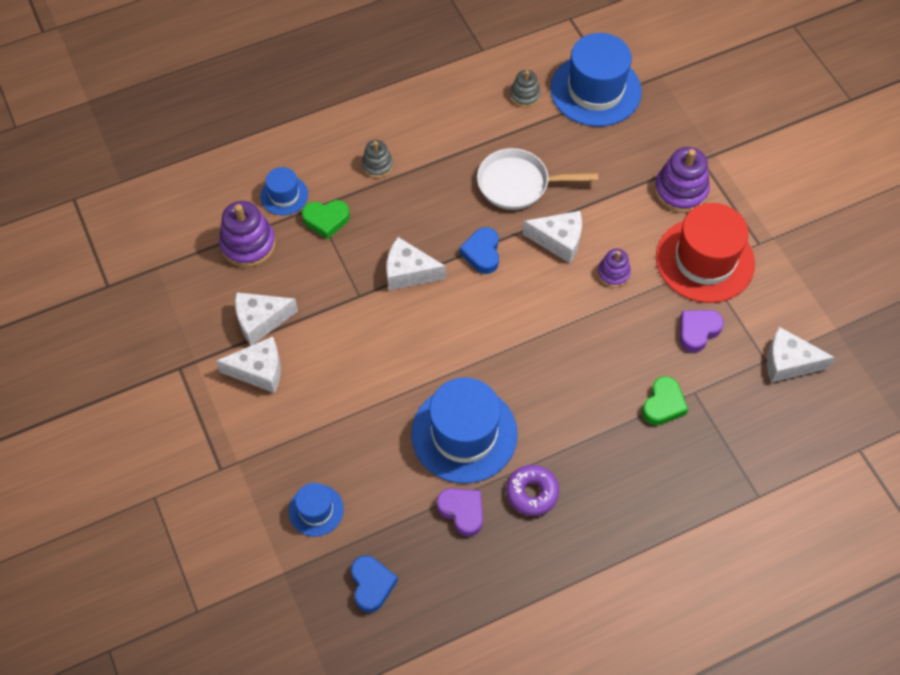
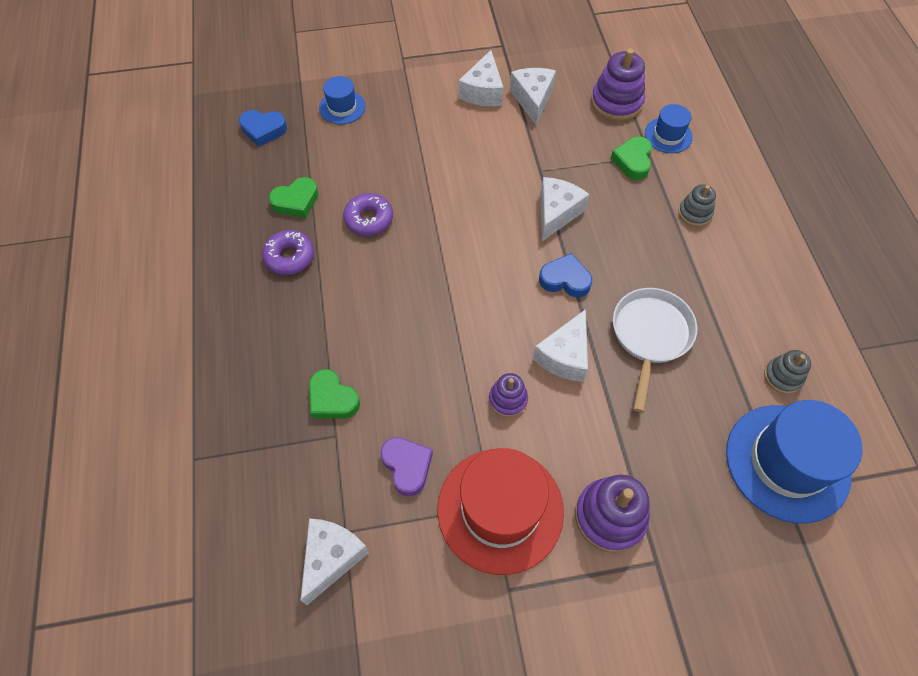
camera: 105 degrees right, 0 degrees up
blue hat [411,377,518,484] -> purple donut [343,193,393,236]
purple heart [437,488,483,537] -> green heart [269,177,319,218]

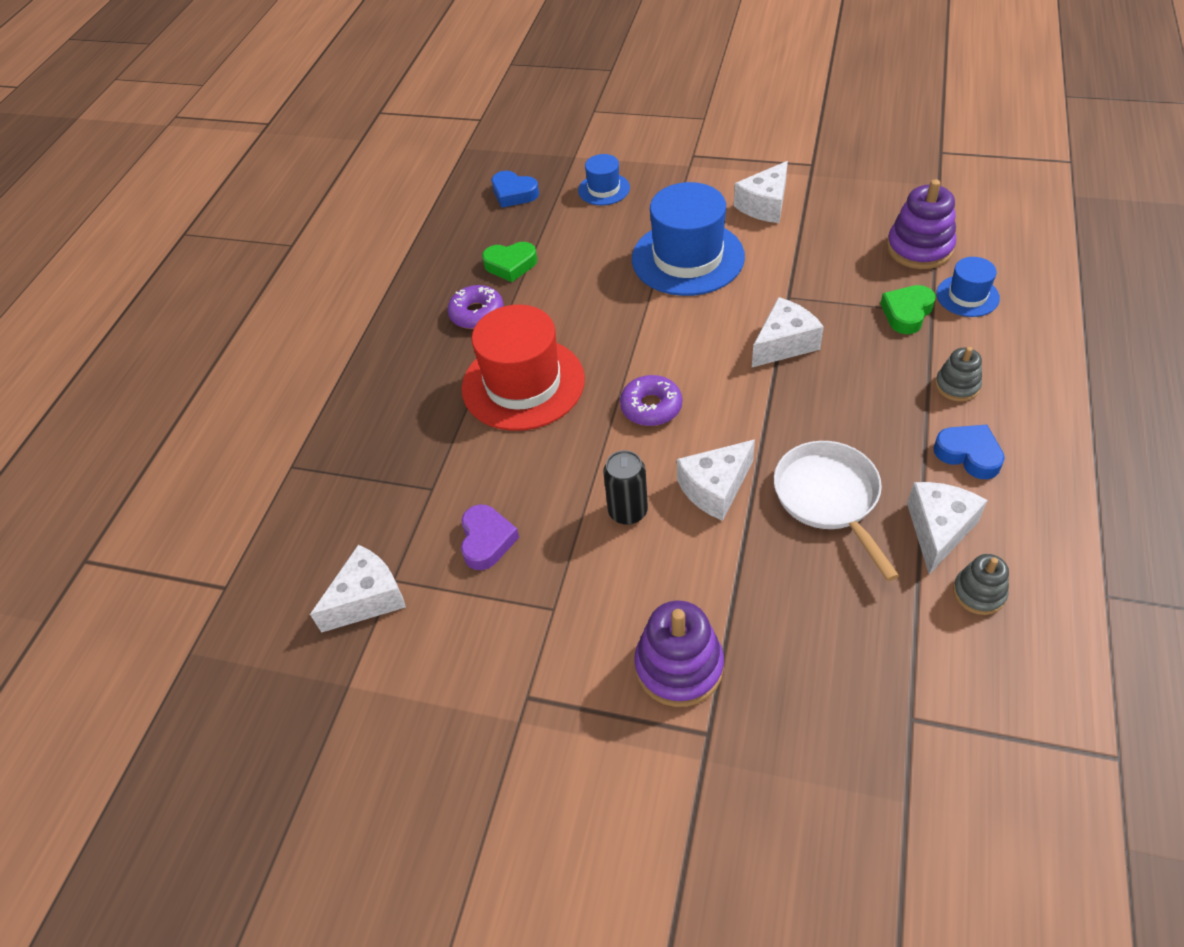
camera: 30 degrees right, 10 degrees down
green heart [309,369,360,419] -> none
purple donut [343,193,393,236] -> purple donut moved to [620,375,682,426]
red hat [437,448,564,575] -> red hat moved to [461,305,585,431]
purple stacking toy [489,373,528,417] -> black can [603,450,648,525]
white cheese [510,68,556,125] -> white cheese moved to [907,482,988,575]
blue heart [539,253,592,297] -> blue heart moved to [934,425,1005,479]
white pan [613,288,697,413] -> white pan turned 60 degrees counterclockwise [774,441,899,581]
blue hat [726,400,863,524] -> blue hat moved to [632,182,745,296]

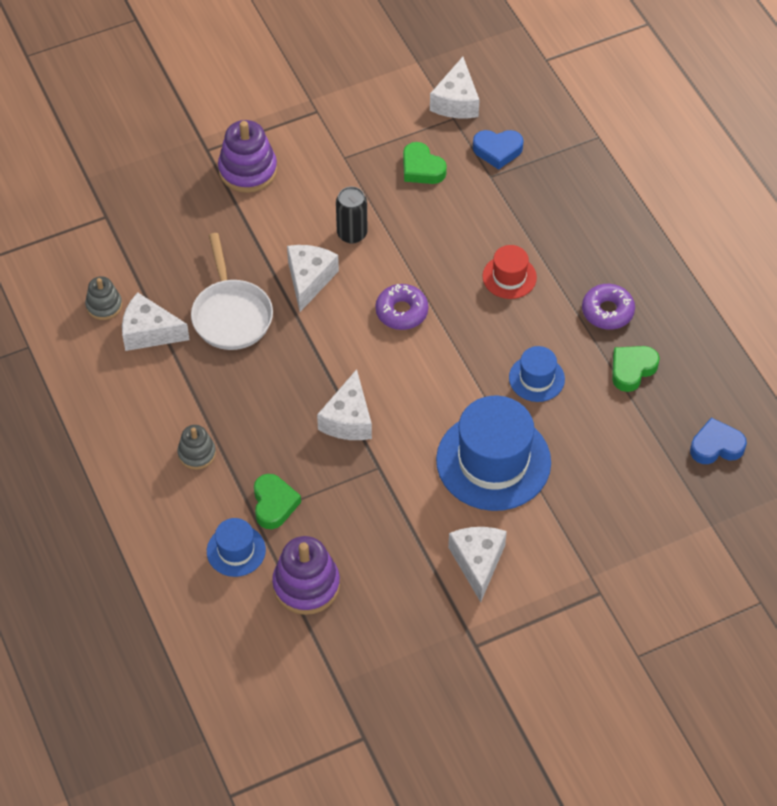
camera: 135 degrees right, 5 degrees up
red hat [461,305,585,431] -> red hat [483,245,537,299], size x0.50
purple heart [461,504,519,570] -> green heart [403,142,447,184]
blue hat [578,154,630,205] -> blue hat moved to [509,346,565,402]
white pan [774,441,899,581] -> white pan turned 45 degrees clockwise [191,233,273,350]
white cheese [907,482,988,575] -> white cheese turned 120 degrees clockwise [122,292,190,351]
blue heart [934,425,1005,479] -> blue heart moved to [473,130,524,170]

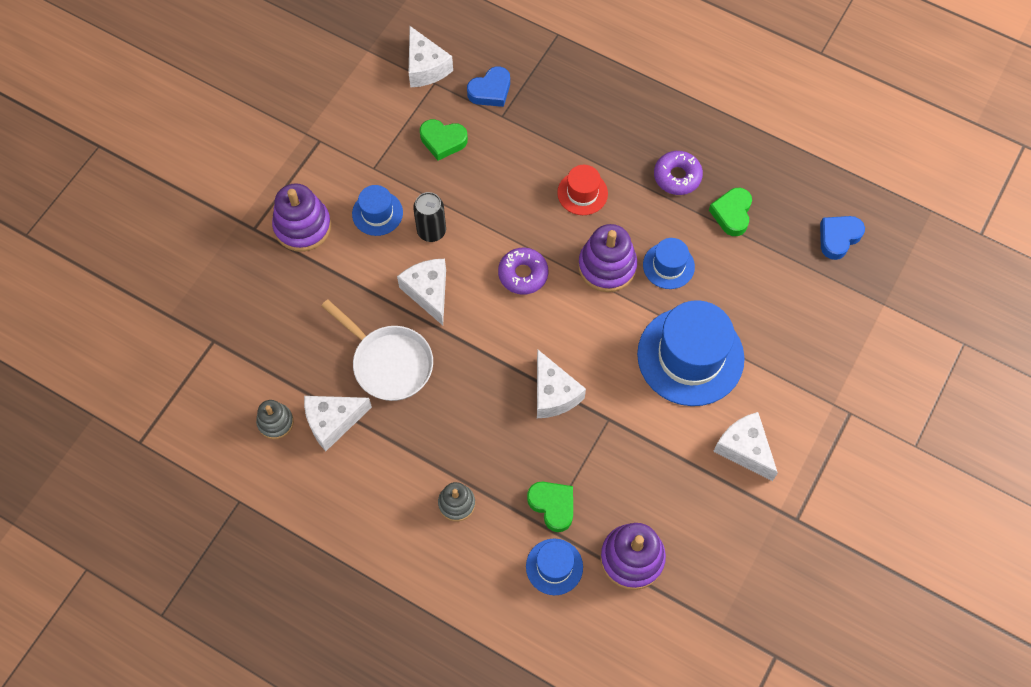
camera: 35 degrees left, 10 degrees up
none -> blue hat [352,185,403,236]
none -> purple stacking toy [578,224,637,292]

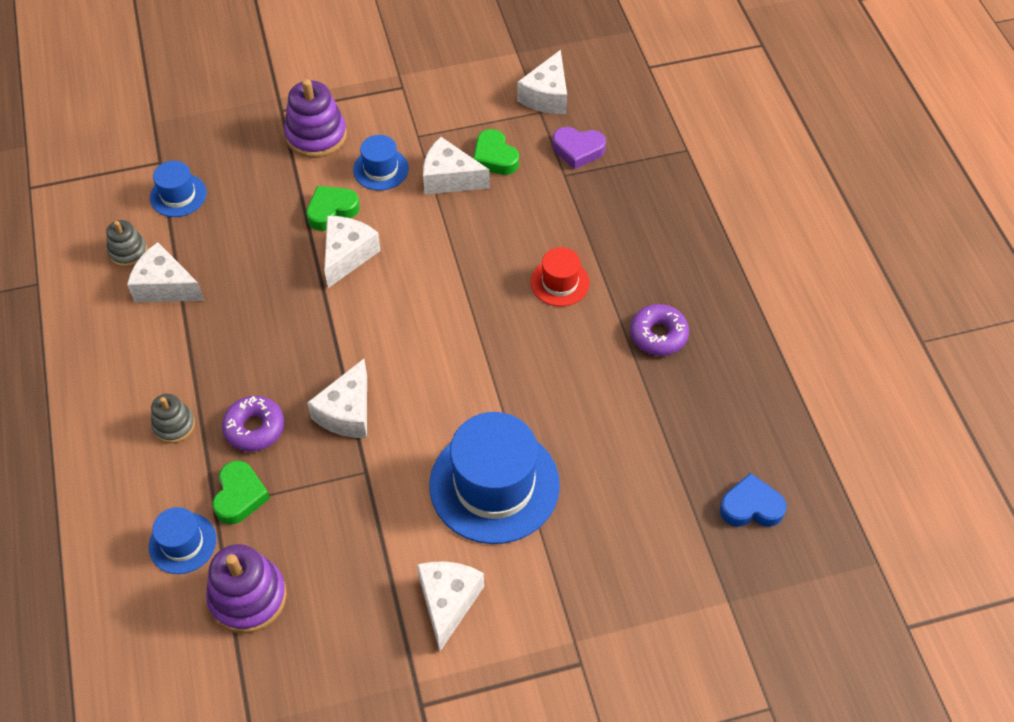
camera: 45 degrees right, 10 degrees down
white pan [321,299,433,401] -> none
black can [413,192,446,242] -> none
blue heart [467,66,510,107] -> purple heart [553,127,606,169]
purple donut [498,248,548,295] -> purple donut moved to [222,396,284,452]
purple stacking toy [578,224,637,292] -> none
blue hat [643,238,695,289] -> blue hat moved to [150,161,207,217]
green heart [709,188,752,236] -> green heart moved to [306,186,360,231]
none -> white cheese [423,137,490,195]

